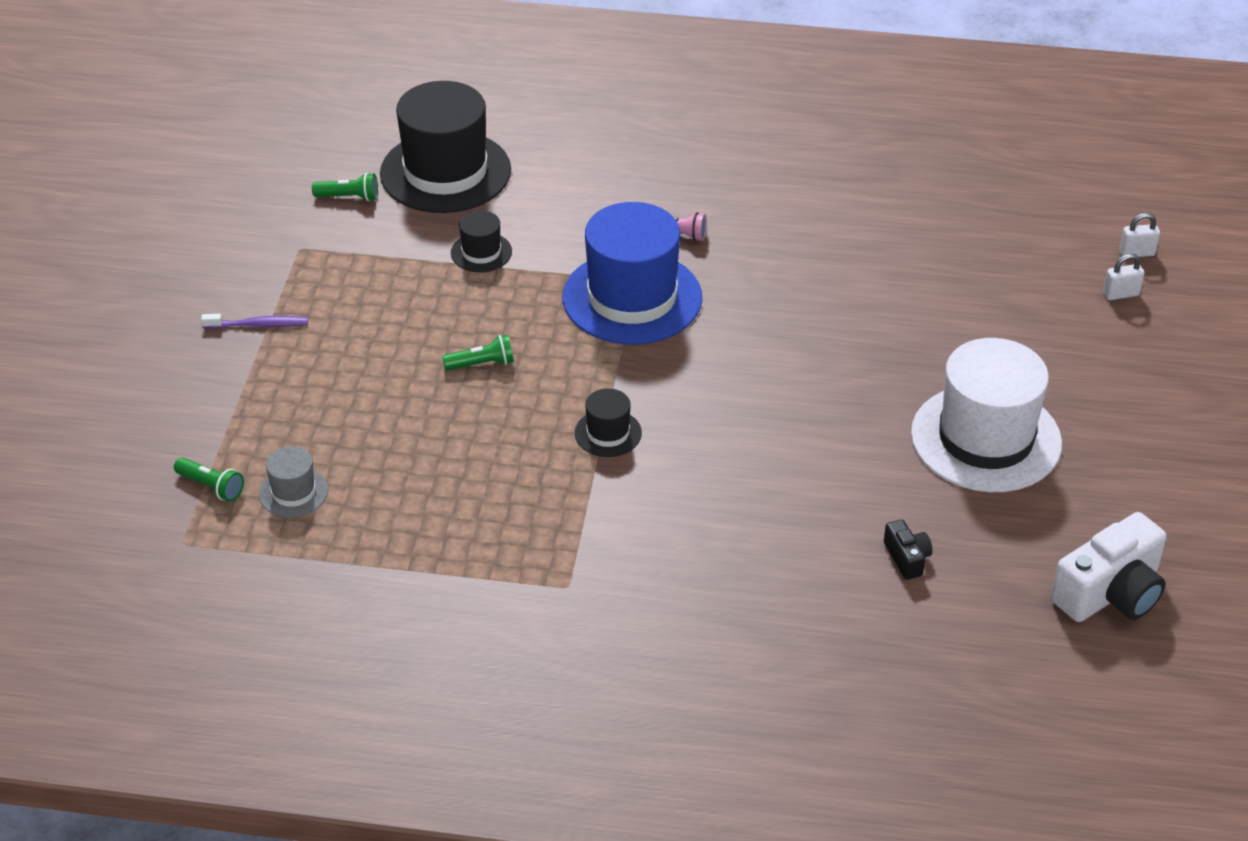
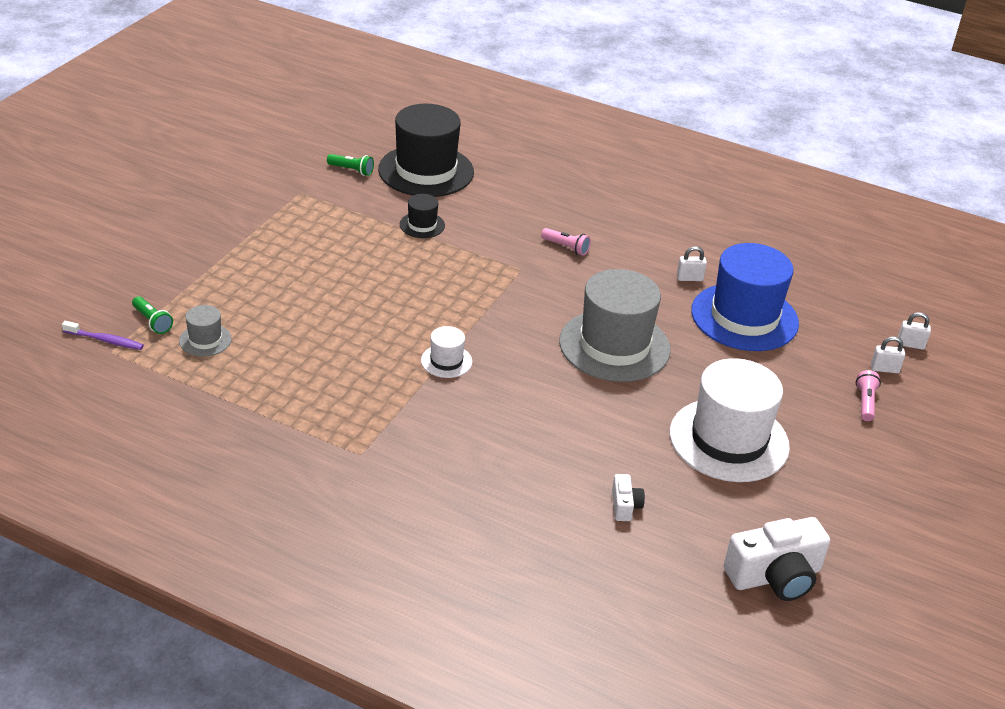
camera: 15 degrees right, 5 degrees down
purple toothbrush [201,314,308,329] -> purple toothbrush moved to [62,321,144,350]
green flashlight [442,334,514,371] -> none
blue hat [562,202,702,344] -> blue hat moved to [691,243,799,351]
black hat [575,388,642,457] -> white hat [421,326,472,378]
black camera [884,519,932,580] -> white camera [612,474,645,521]
none -> grey hat [559,269,671,382]
none -> white padlock [677,246,707,281]
none -> pink flashlight [856,370,881,421]

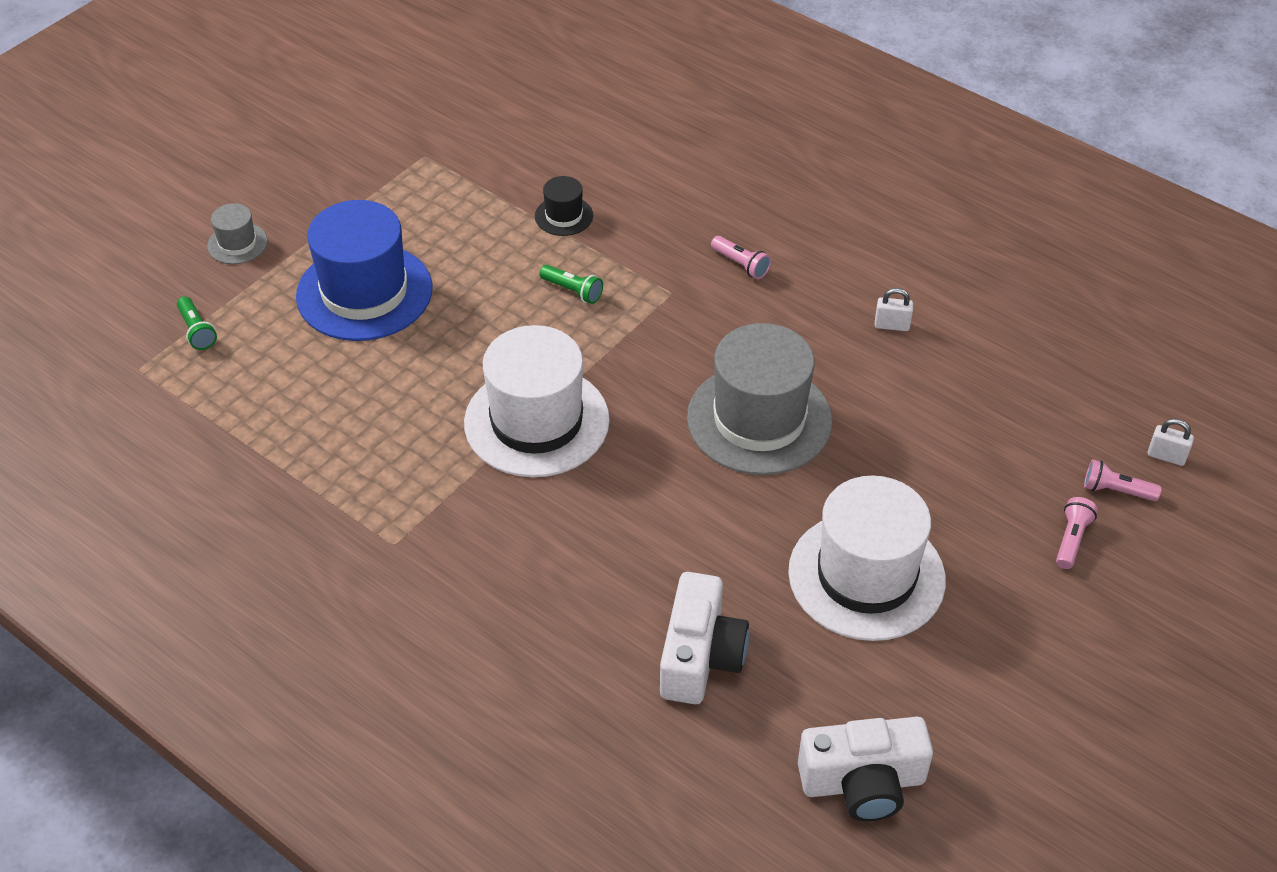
camera: 15 degrees right, 10 degrees up
purple toothbrush [62,321,144,350] -> none
grey hat [179,305,232,356] -> grey hat moved to [207,203,268,264]
green flashlight [327,154,374,176] -> green flashlight moved to [539,265,603,304]
black hat [378,104,474,197] -> none
white hat [421,326,472,378] -> white hat [464,325,610,477], size x2.22
white camera [612,474,645,521] -> white camera [660,572,749,704], size x2.06
blue hat [691,243,799,351] -> blue hat moved to [296,200,432,341]
white padlock [871,336,905,373] -> pink flashlight [1084,460,1162,501]

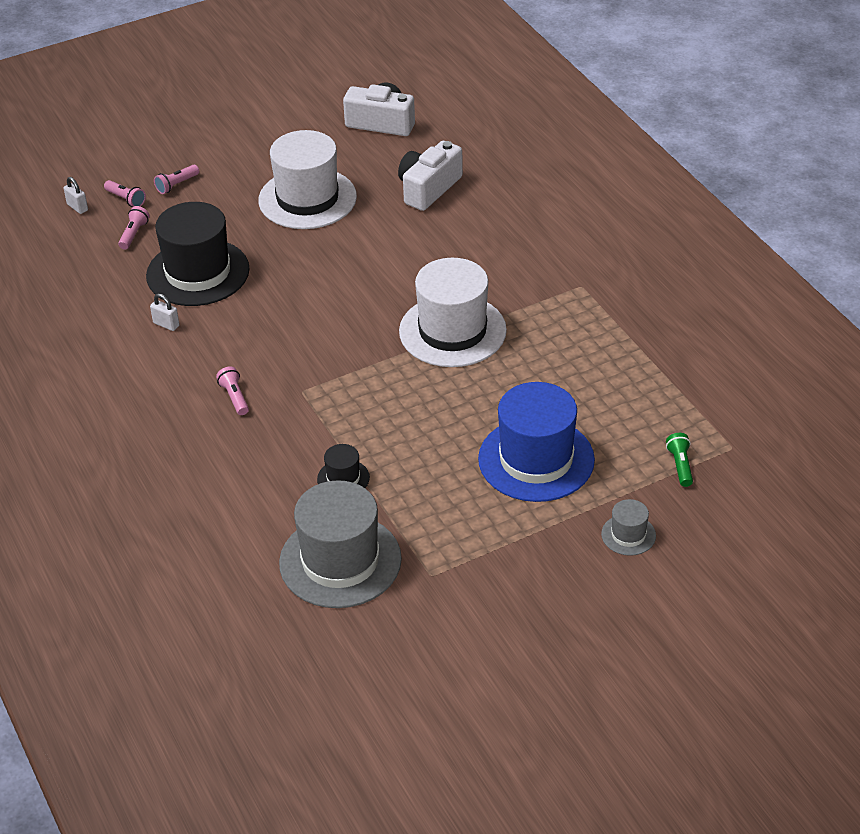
camera: 155 degrees left, 5 degrees down
green flashlight [539,265,603,304] -> none
grey hat [687,323,832,475] -> grey hat moved to [279,480,402,608]
none -> pink flashlight [118,206,150,249]
none -> black hat [146,202,250,306]

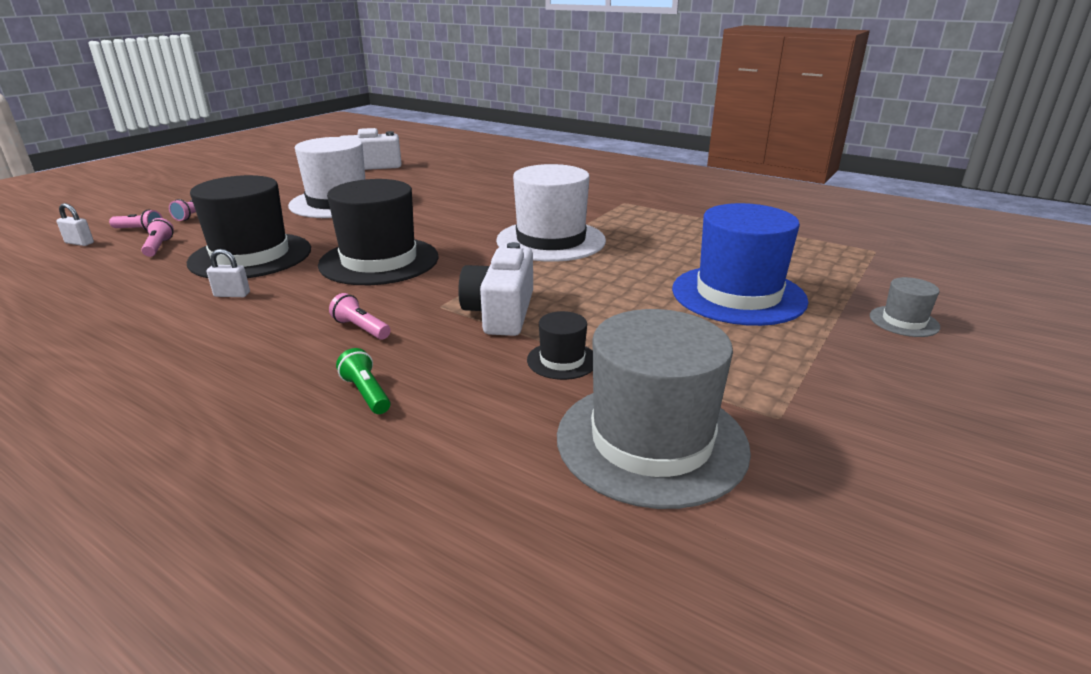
camera: 30 degrees left, 15 degrees down
white camera [398,141,463,211] -> white camera moved to [458,242,533,336]
green flashlight [666,433,693,487] -> green flashlight moved to [336,348,390,414]
none -> black hat [318,179,439,285]

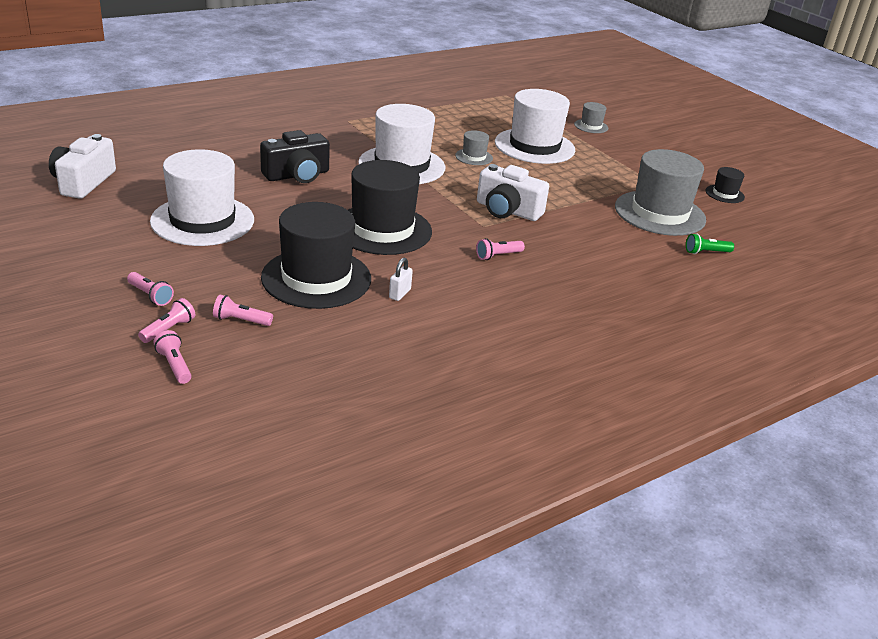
camera: 70 degrees left, 5 degrees up
white padlock [56,203,94,246] -> pink flashlight [154,330,191,384]
green flashlight [336,348,390,414] -> green flashlight moved to [686,233,734,254]
black hat [527,311,593,380] -> black hat moved to [706,167,745,203]
blue hat [672,203,809,326] -> white hat [495,89,575,164]
none -> black camera [260,130,330,183]
none -> grey hat [455,130,493,165]

